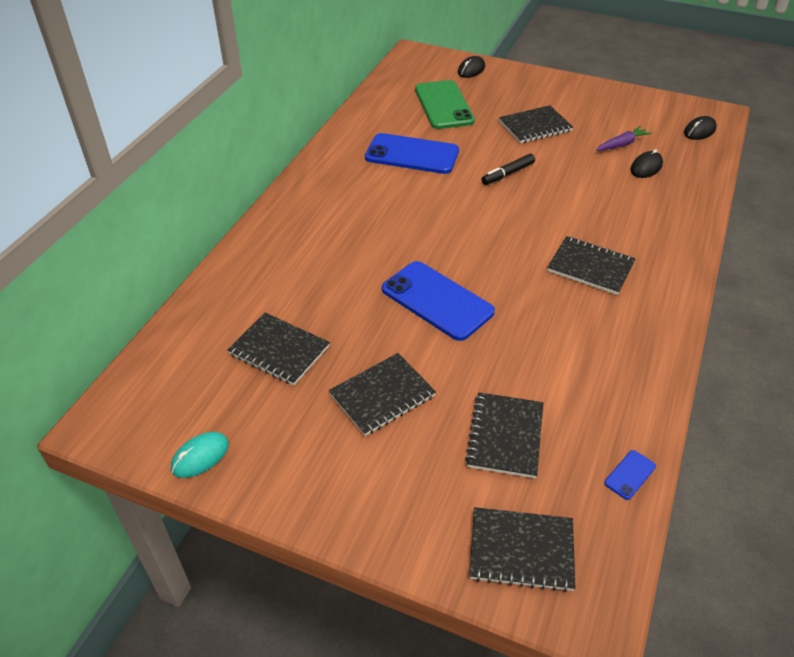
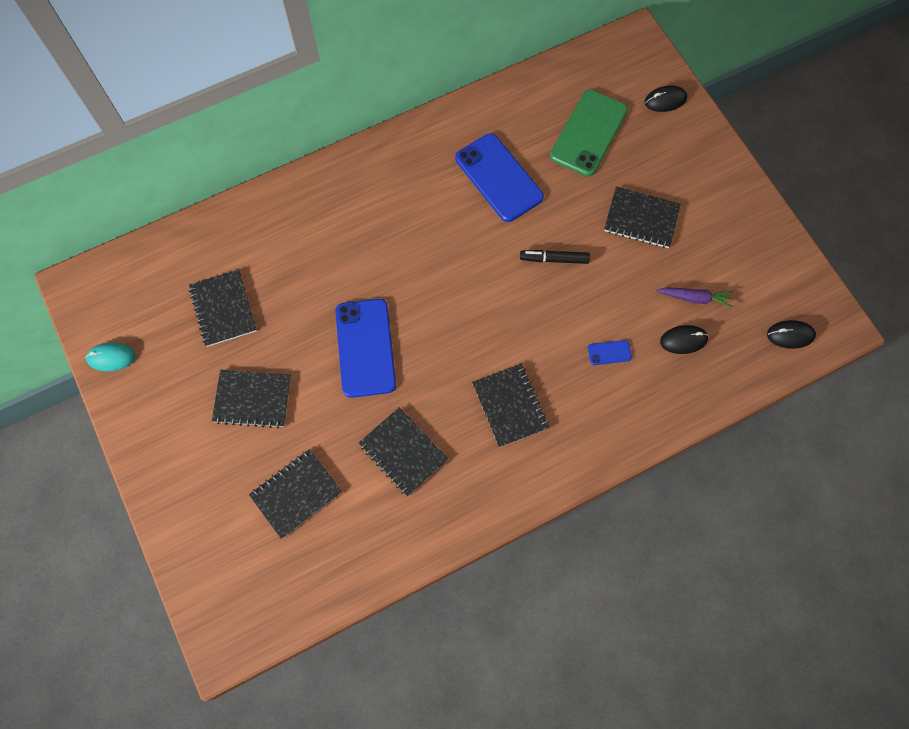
camera: 40 degrees right, 25 degrees up
black notebook [470,507,575,592] -> black notebook moved to [359,407,448,496]
blue phone [604,450,656,500] -> blue phone moved to [588,340,632,365]

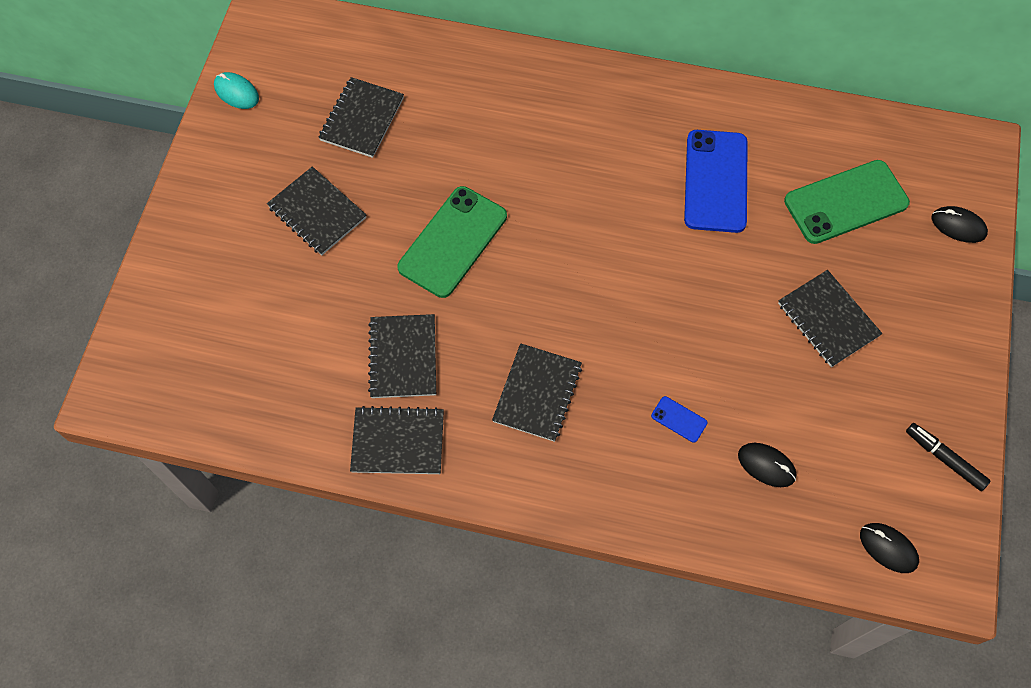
camera: 40 degrees right, 5 degrees down
black notebook [249,449,342,539] -> black notebook moved to [350,406,444,474]
blue phone [335,299,396,398] -> green phone [397,186,507,298]
black marker [520,250,590,264] -> black marker moved to [906,423,990,491]
purple carrot [656,288,733,308] -> none

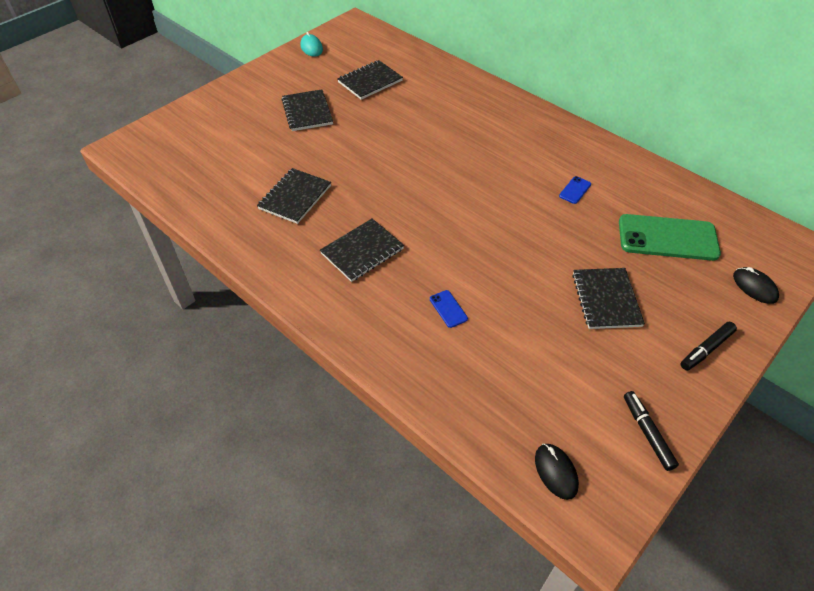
camera: 30 degrees right, 15 degrees down
black notebook [350,406,444,474] -> none
green phone [397,186,507,298] -> none
blue phone [684,130,748,233] -> blue phone [559,176,591,204], size x0.42
black mouse [738,443,796,487] -> none
none -> black marker [681,322,737,371]

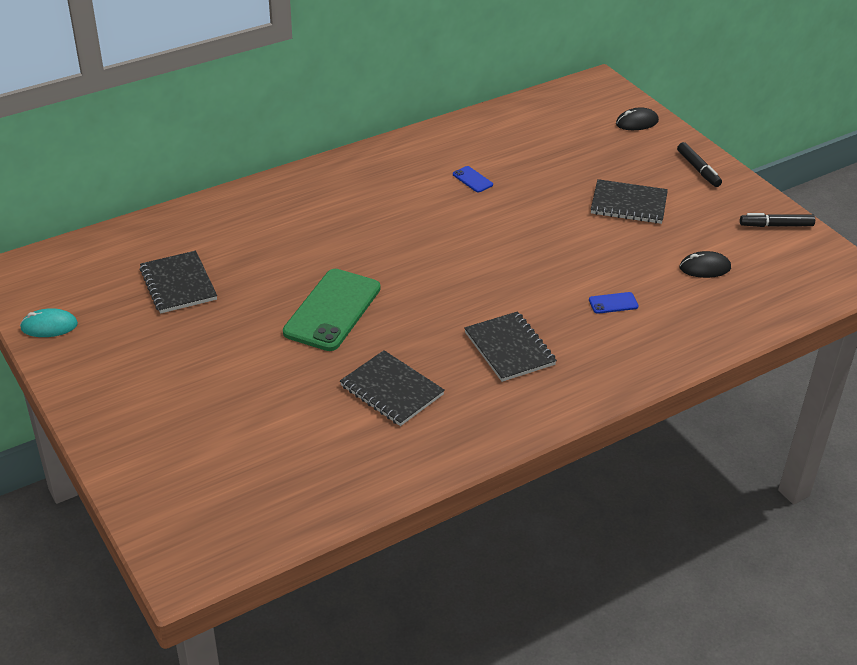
camera: 75 degrees left, 10 degrees down
black notebook [282,89,333,131] -> none
black mouse [535,444,579,500] -> black mouse moved to [679,251,731,278]
green phone [619,214,721,261] -> green phone moved to [283,269,381,351]

